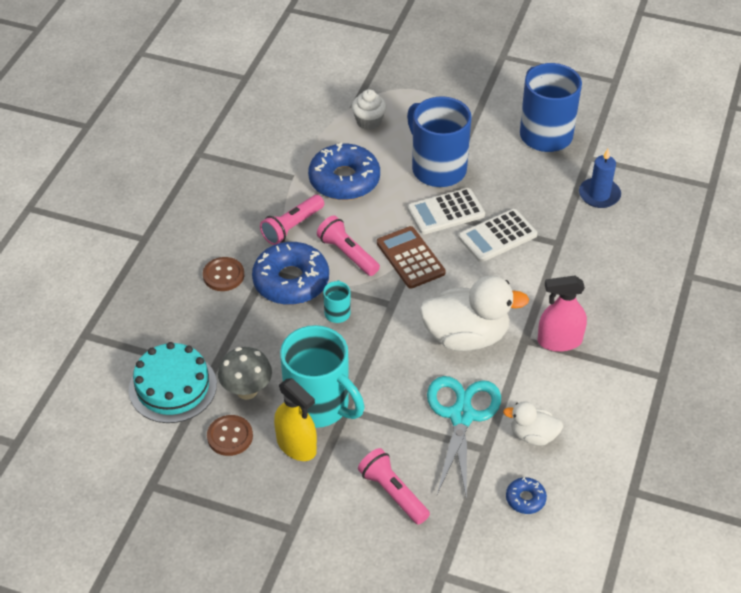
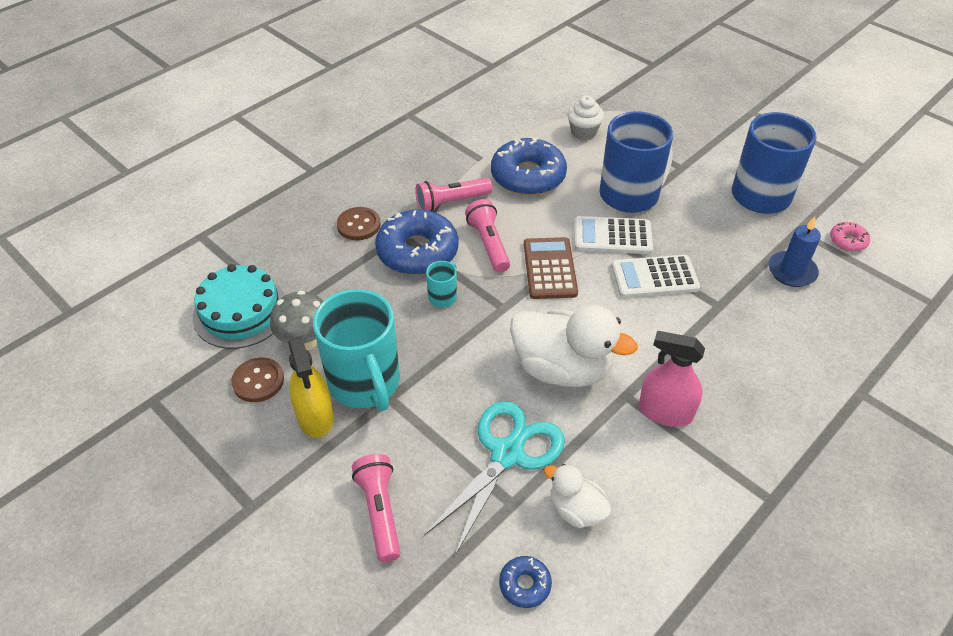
camera: 25 degrees right, 0 degrees up
none -> pink donut [830,222,870,251]

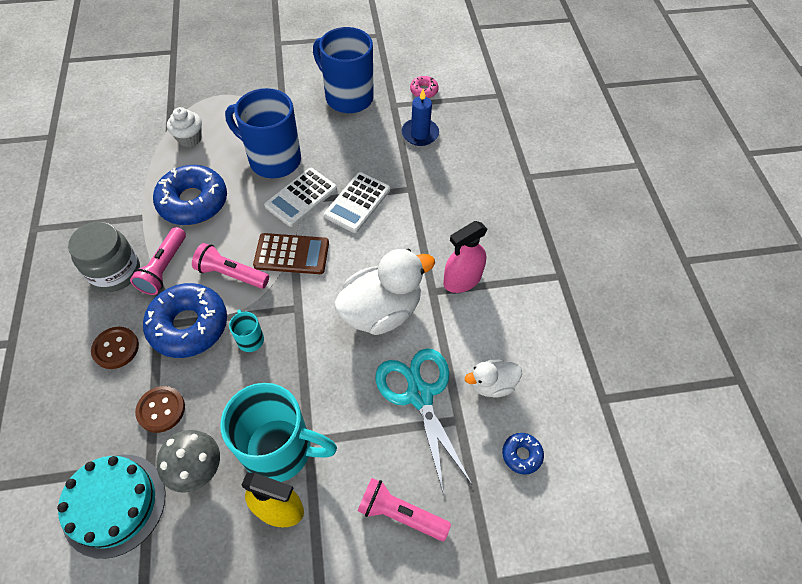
camera: 55 degrees left, 10 degrees up
brown button [231,358,284,402] -> brown button moved to [135,386,185,433]
brown calculator [524,237,578,299] -> brown calculator turned 150 degrees clockwise [253,233,329,274]
none -> grey jar [68,222,140,292]

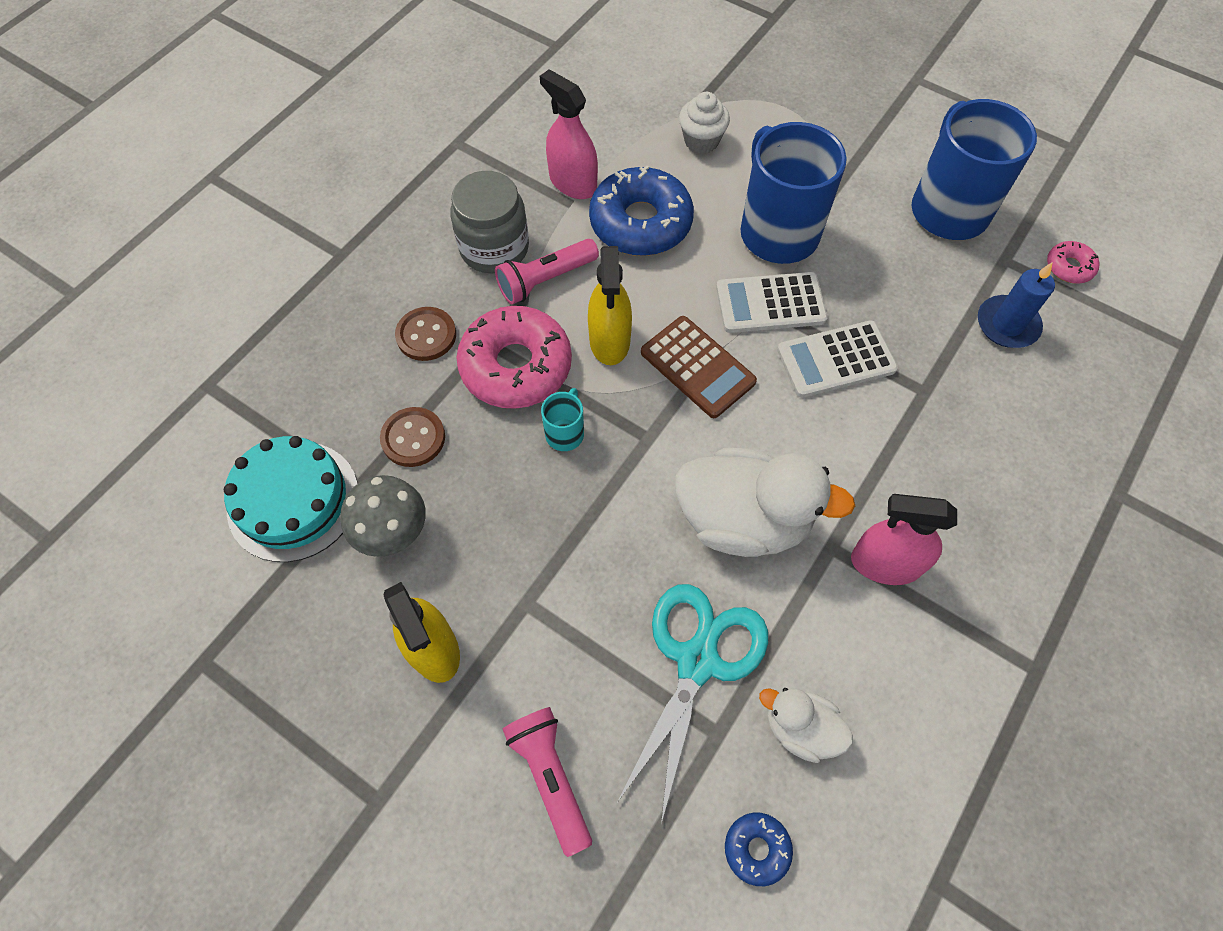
camera: 45 degrees right, 5 degrees up
blue donut [143,283,227,358] -> pink donut [456,306,572,409]
pink flashlight [192,243,269,289] -> yellow spray bottle [588,246,632,365]
turquoise mug [221,383,337,482] -> none
none -> pink spray bottle [540,69,598,199]

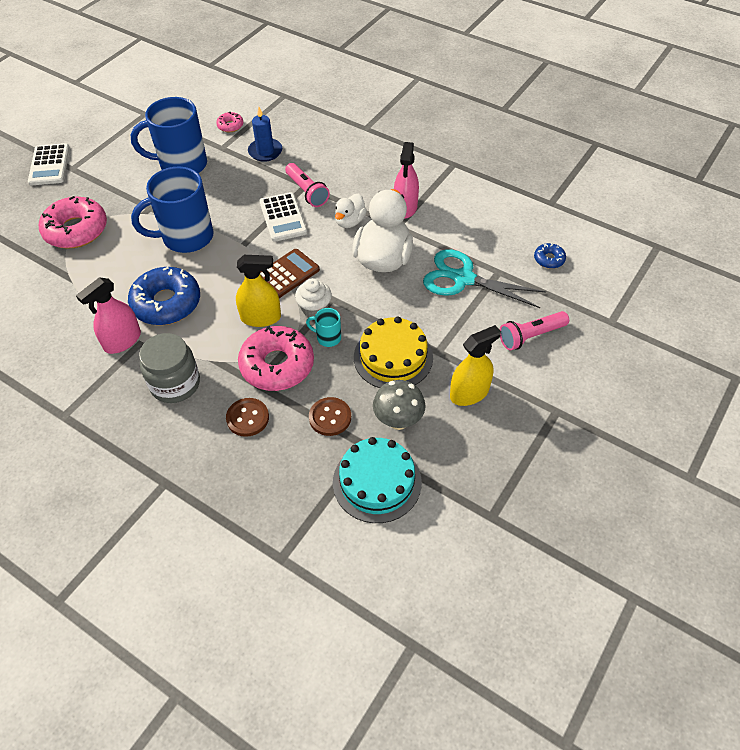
camera: 90 degrees left, 10 degrees down
pink flashlight [495,239,599,304] -> pink flashlight moved to [285,163,330,207]
white cupcake [679,92,730,154] -> white cupcake moved to [295,278,332,317]
white calculator [716,272,828,333] -> white calculator moved to [28,143,70,185]
white duck [759,688,853,763] -> white duck moved to [335,194,367,228]
none -> pink donut [39,196,107,248]
none -> yellow cake [354,317,433,388]

